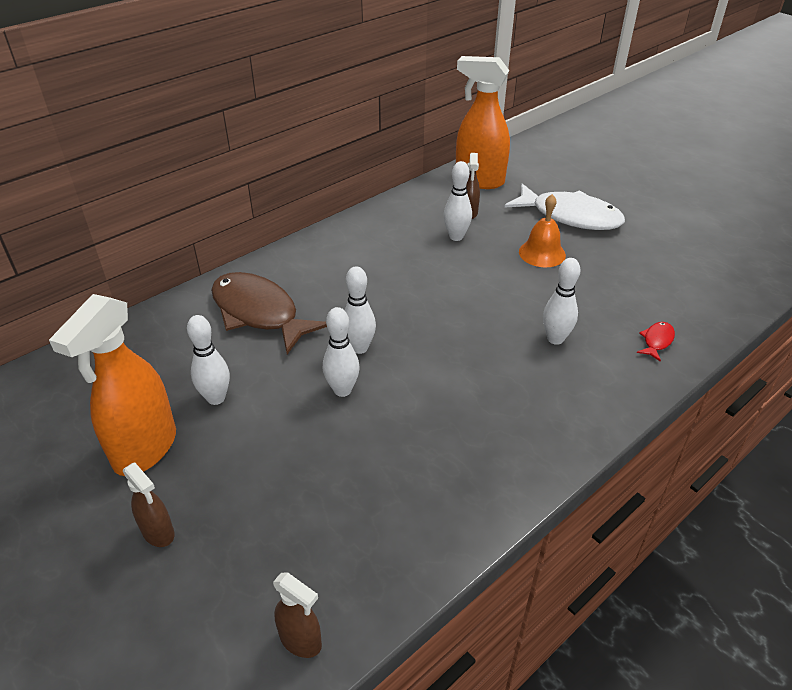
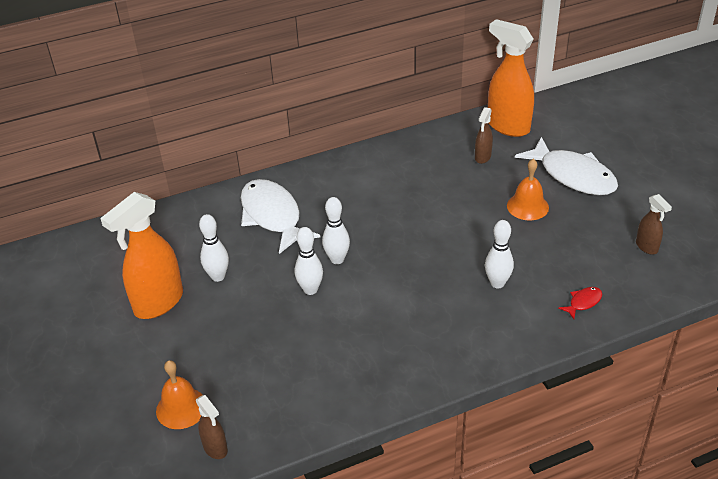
camera: 20 degrees right, 0 degrees up
brown spray bottle [123,462,175,547] -> brown spray bottle moved to [636,194,672,255]
brown fish [211,272,327,354] -> white fish [241,179,320,254]
white bowling pin [443,161,472,241] -> none
none -> orange bell [156,360,203,429]

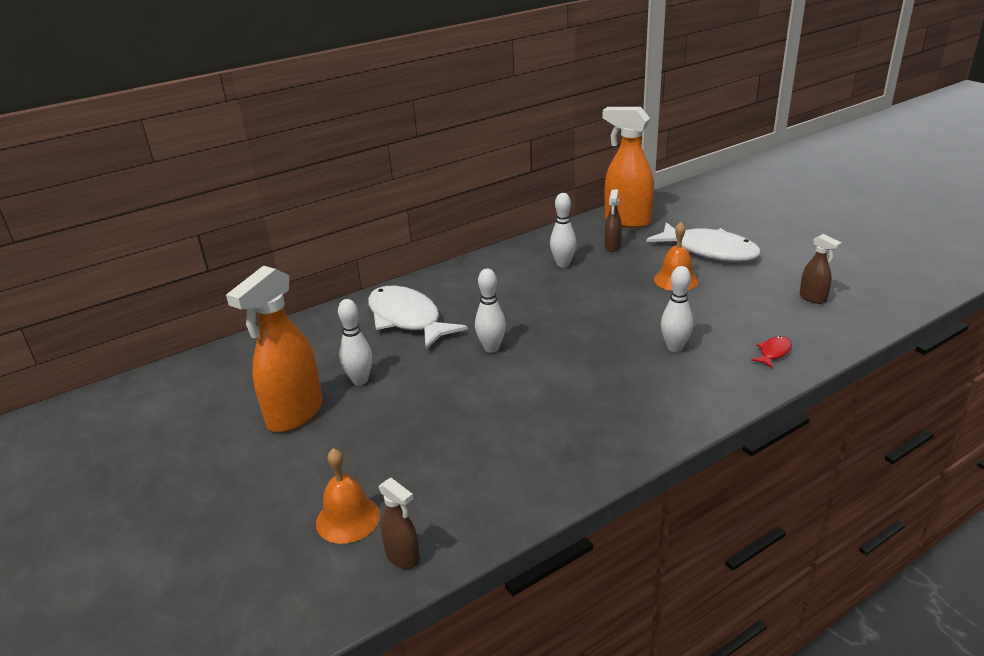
camera: 10 degrees left, 10 degrees down
white bowling pin [295,227,323,295] -> white bowling pin moved to [550,193,576,267]

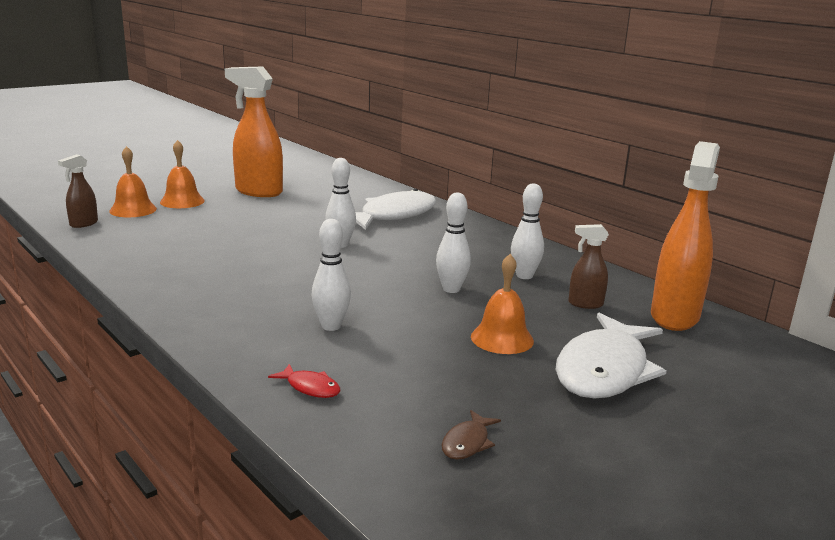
camera: 80 degrees right, 10 degrees down
white bowling pin [338,299,372,385] -> white bowling pin moved to [436,193,471,293]
brown spray bottle [800,234,842,304] -> brown fish [442,410,501,460]
none -> orange bell [160,140,205,208]

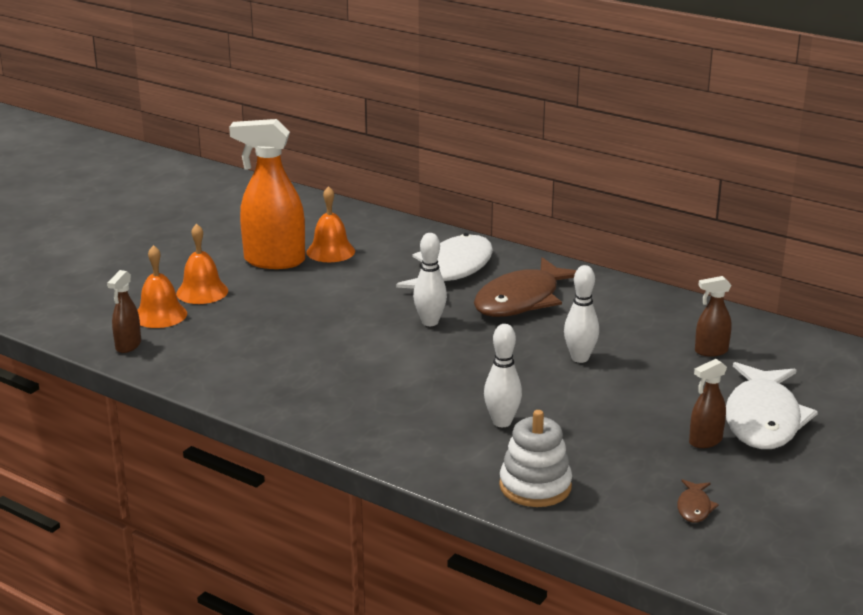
camera: 15 degrees left, 5 degrees up
red fish [268,364,340,398] -> white stacking toy [499,410,572,507]
orange bell [471,254,534,354] -> orange bell moved to [307,186,355,262]
white bowling pin [511,183,544,279] -> none
orange spray bottle [651,141,720,331] -> none
none -> brown fish [474,257,577,317]
none -> brown spray bottle [689,359,727,448]

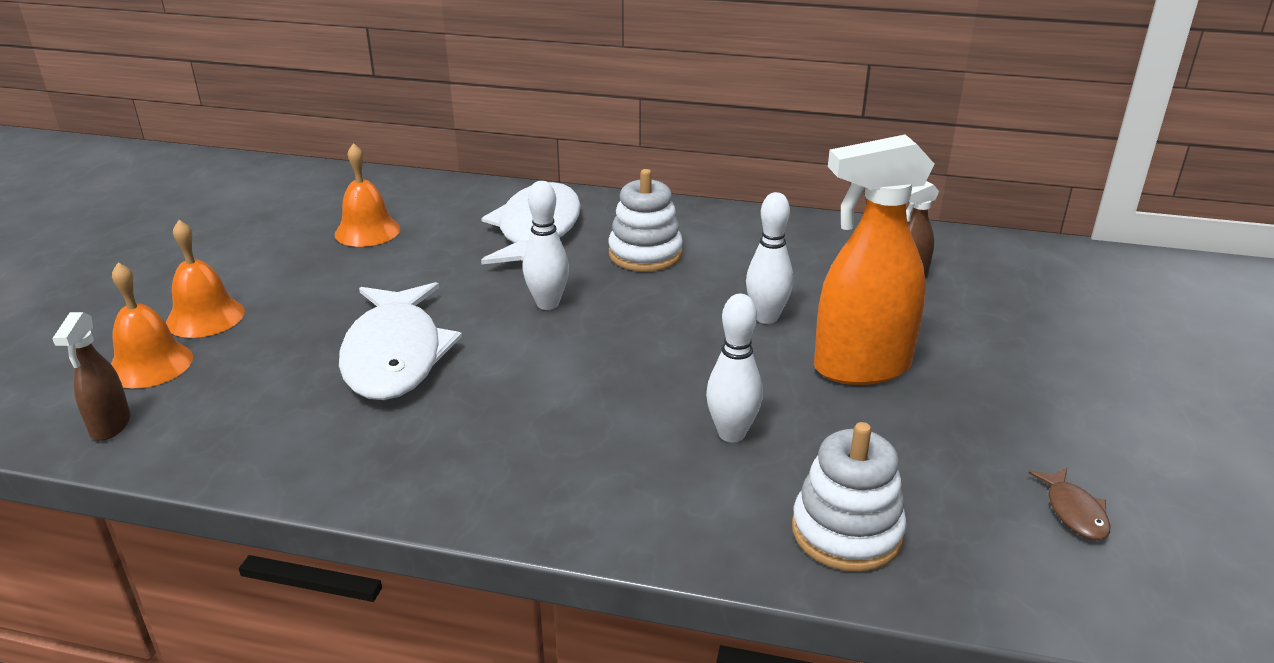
camera: 20 degrees left, 5 degrees up
orange spray bottle [229,119,305,269] -> orange spray bottle moved to [814,134,934,385]
brown fish [474,257,577,317] -> white stacking toy [608,169,683,272]
brown spray bottle [689,359,727,448] -> none
white fish [726,362,818,449] -> white fish moved to [339,282,462,400]

